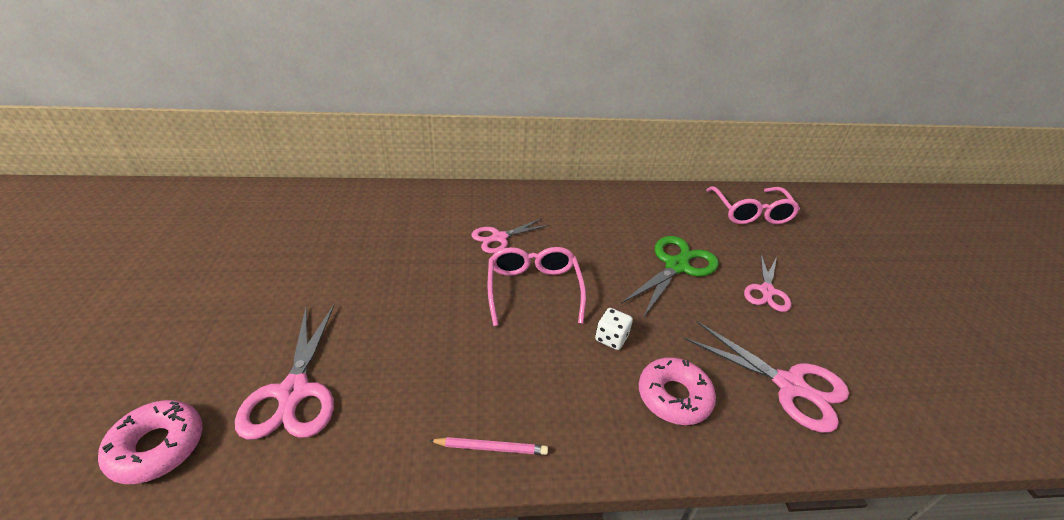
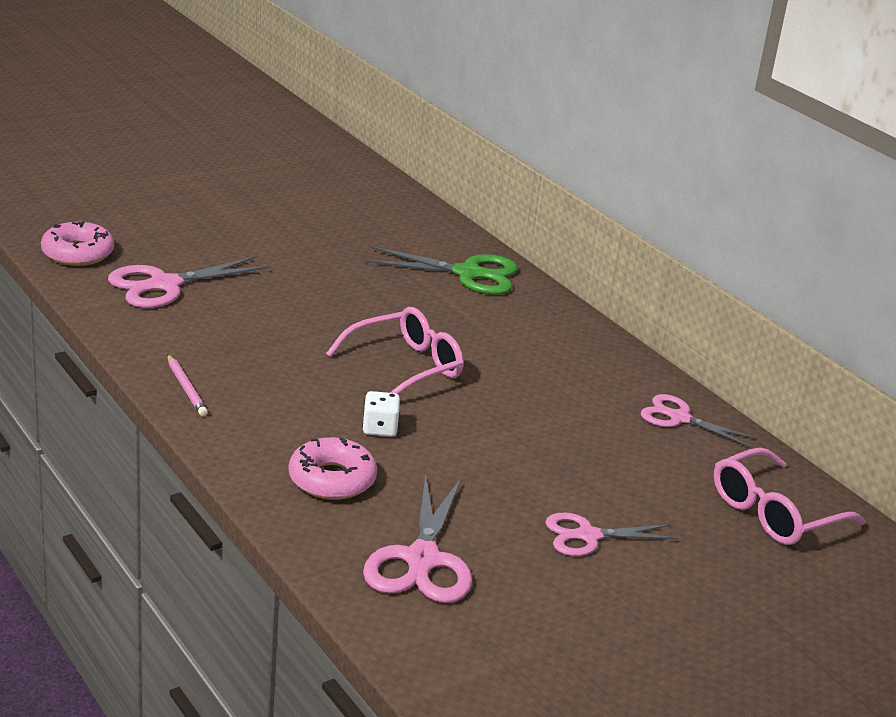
camera: 60 degrees right, 10 degrees down
pink scissors [472,218,550,253] -> pink scissors moved to [641,394,758,448]
green scissors [621,236,719,318] -> green scissors moved to [363,246,518,295]

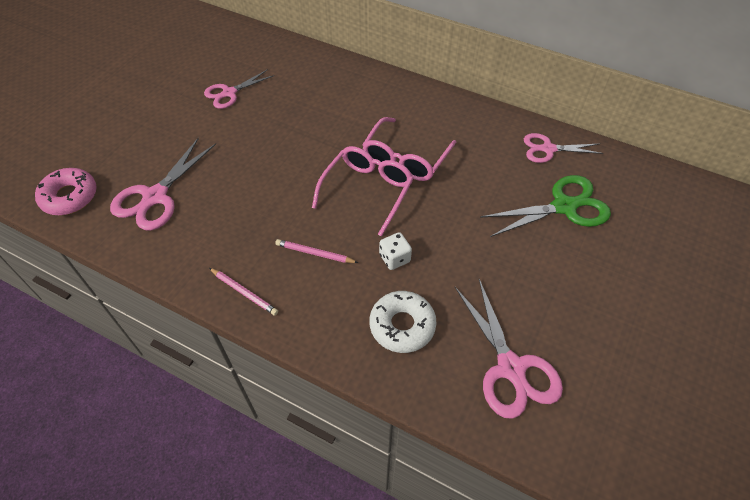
camera: 25 degrees left, 25 degrees up
pink donut [288,437,377,500] -> white donut [370,291,437,353]
green scissors [363,246,518,295] -> green scissors moved to [480,175,611,237]
pink scissors [545,513,678,556] -> pink scissors moved to [204,69,274,109]
pink glasses [714,448,866,545] -> pink glasses moved to [362,117,456,181]
none -> pink pencil [275,239,358,263]

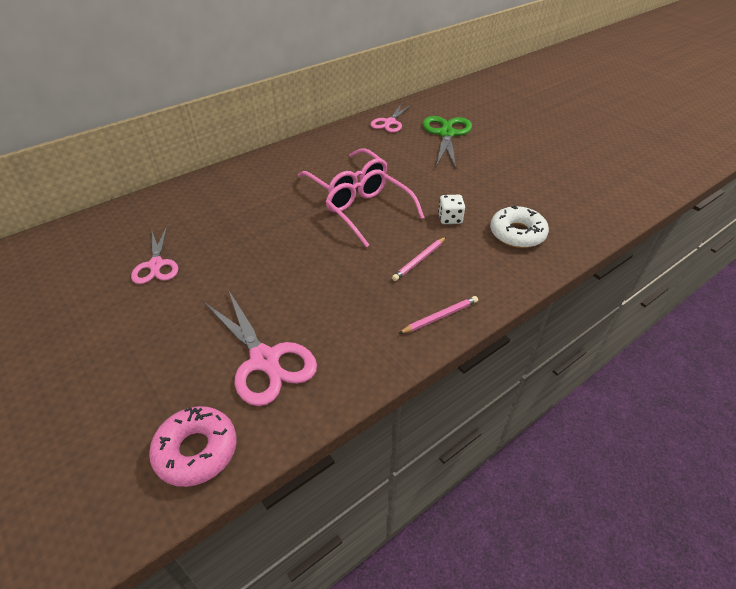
camera: 65 degrees left, 10 degrees down
pink scissors [455,279,563,419] -> none

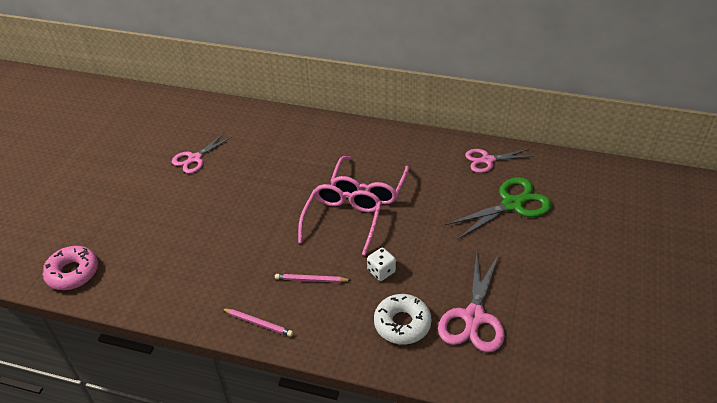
camera: 55 degrees right, 0 degrees up
pink scissors [204,291,317,406] -> pink scissors moved to [438,253,505,353]

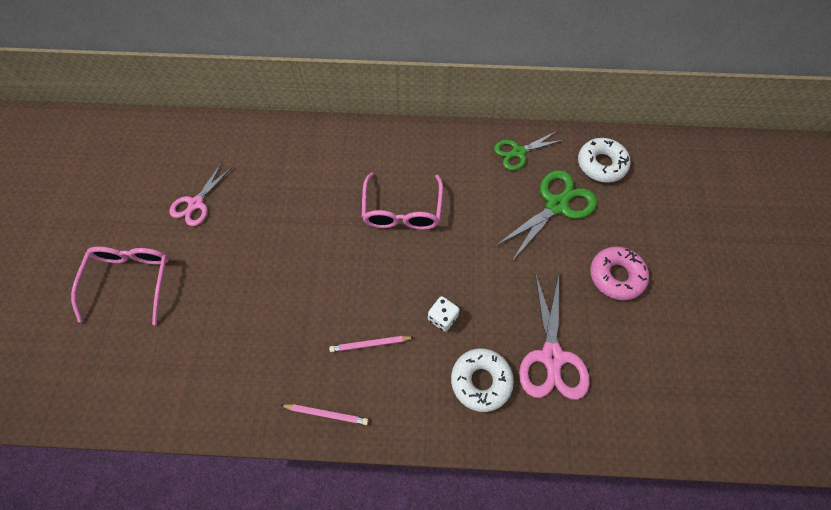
camera: 15 degrees left, 20 degrees up
pink donut [42,246,98,290] -> pink donut moved to [590,247,649,301]
pink glasses [298,184,382,256] -> pink glasses moved to [71,247,169,325]
pink scissors [465,149,534,173] -> green scissors [494,131,564,171]
none -> white donut [578,138,630,183]

